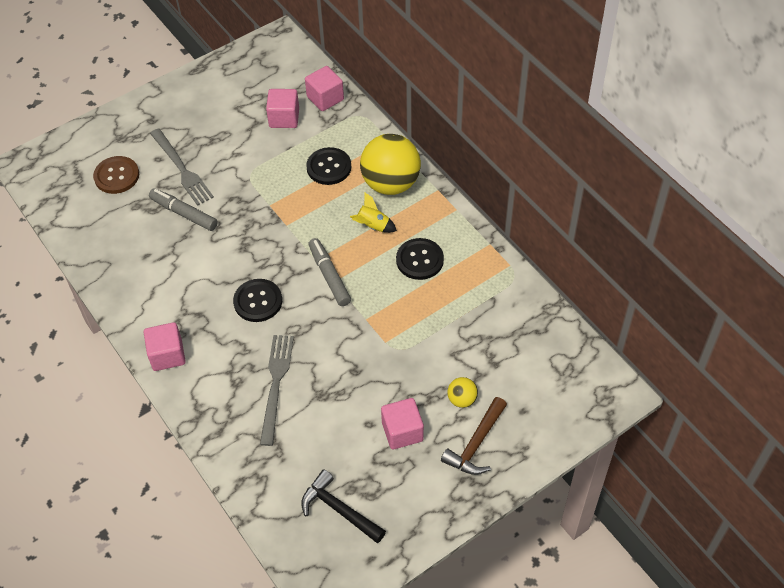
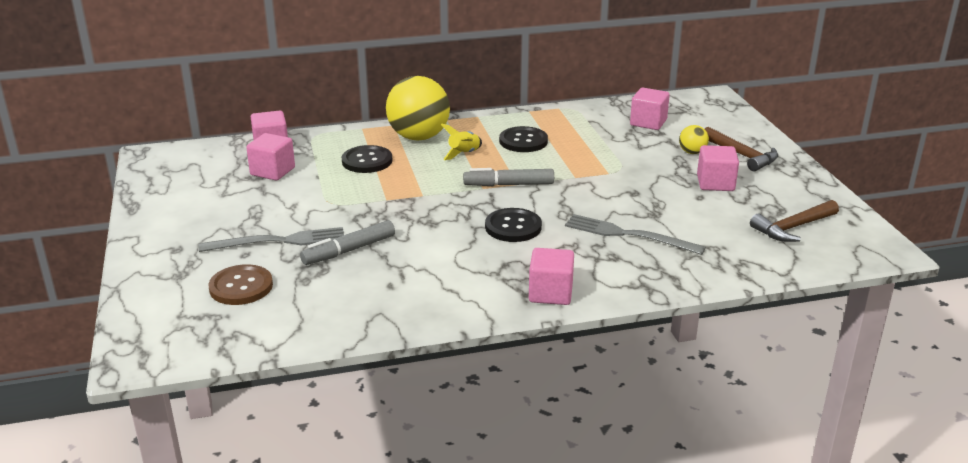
camera: 70 degrees left, 25 degrees down
black hammer [301,470,386,543] -> brown hammer [750,200,839,242]
none -> pink cube [630,88,670,130]

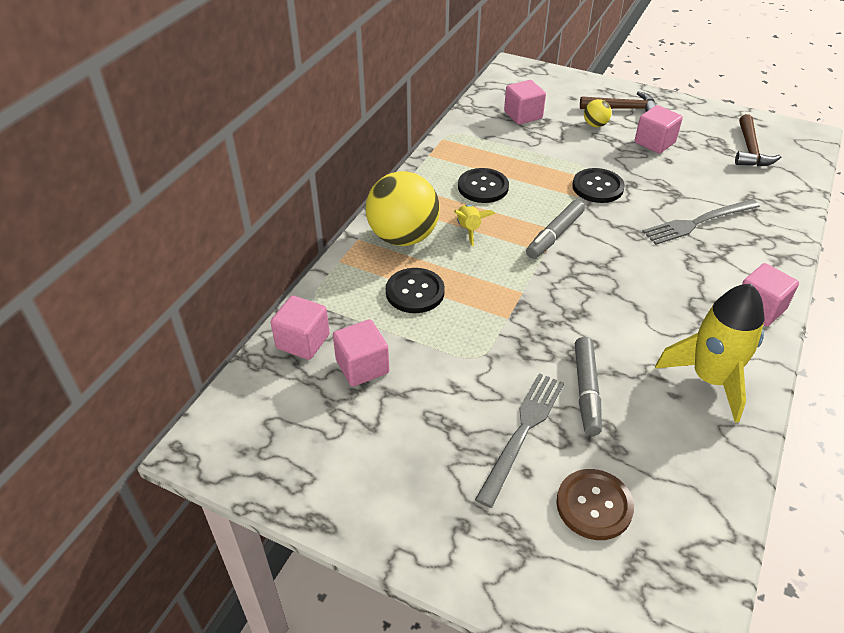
camera: 50 degrees left, 15 degrees up
black button [485,208,542,242] -> black button moved to [572,168,625,203]
none -> yellow rocket [655,284,765,423]

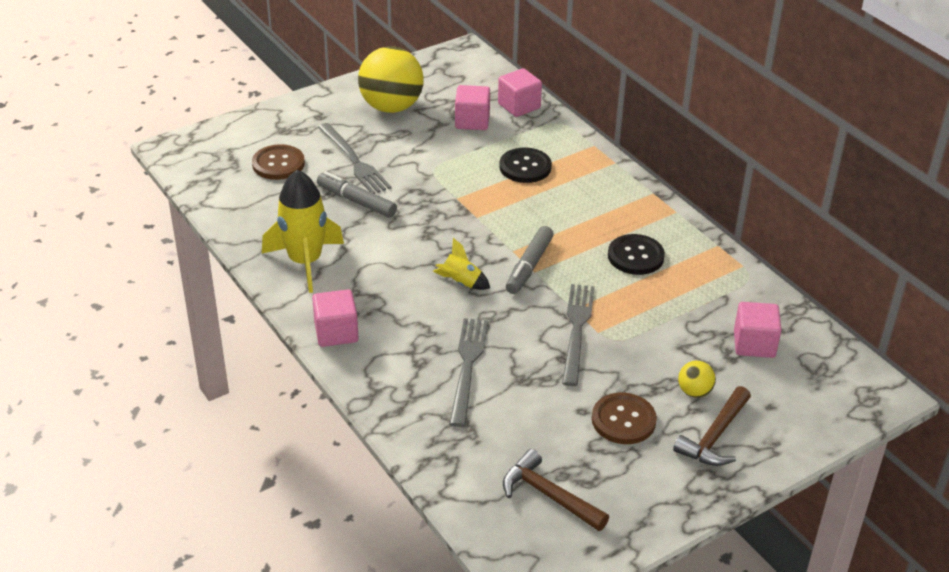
camera: 120 degrees right, 5 degrees down
yellow ball [366,171,440,246] -> yellow ball moved to [358,46,424,113]
yellow rocket [454,204,495,246] -> yellow rocket moved to [433,238,490,290]
grey marker [526,200,585,259] -> grey marker turned 135 degrees counterclockwise [506,226,554,294]
black button [572,168,625,203] -> grey fork [562,284,595,386]
pink cube [635,105,683,154] -> brown button [592,393,657,444]

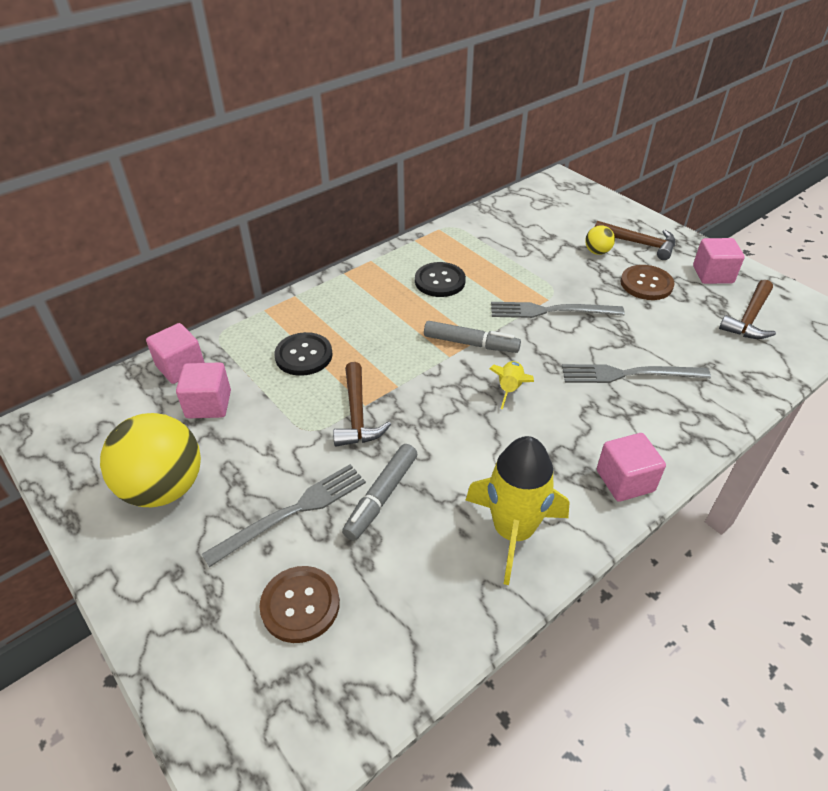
camera: 95 degrees left, 5 degrees up
pink cube [734,302,782,358] -> pink cube moved to [693,238,745,284]
none -> brown hammer [333,362,391,446]

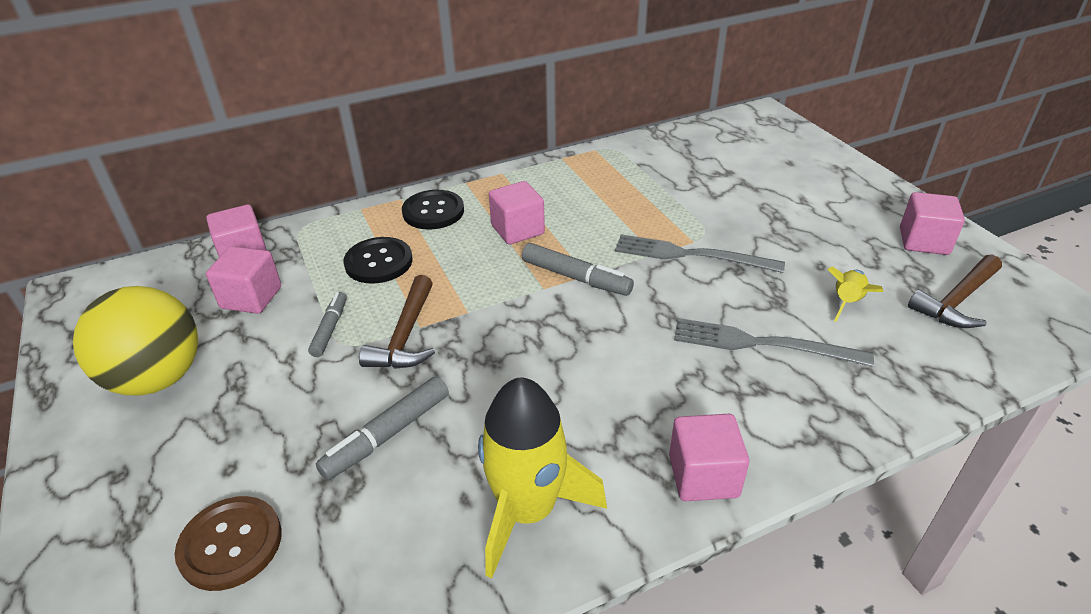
camera: 15 degrees right, 5 degrees down
grey fork [202,464,366,567] -> none
black button [415,262,466,297] -> black button moved to [402,190,464,230]
yellow rocket [490,361,534,409] -> yellow rocket moved to [827,267,883,322]
yellow ball [585,225,615,255] -> none
brown hammer [595,221,675,260] -> none
brown button [620,265,674,300] -> none
none -> grey marker [308,292,347,357]
none -> pink cube [489,181,545,244]

